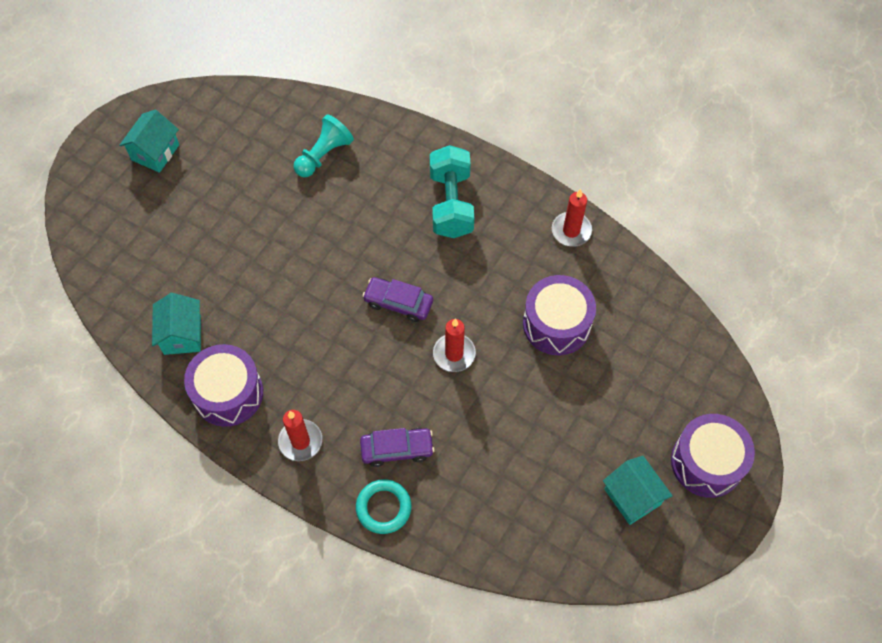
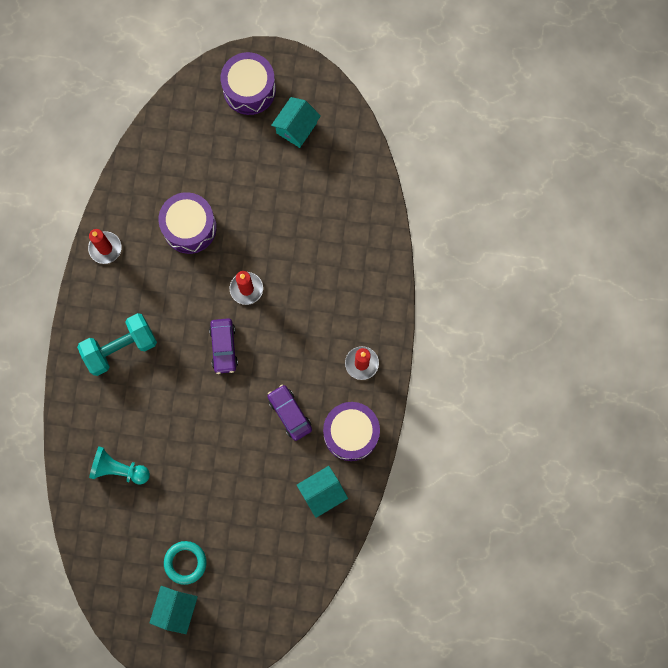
camera: 115 degrees left, 15 degrees up
turquoise house [119,110,179,173] -> turquoise house turned 75 degrees counterclockwise [149,586,198,634]
turquoise ring [356,479,411,534] -> turquoise ring moved to [164,541,207,585]
purple car [360,428,435,467] -> purple car moved to [267,385,312,441]

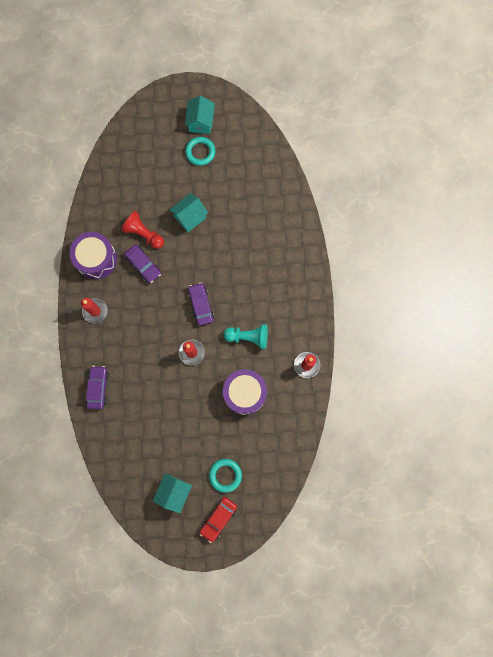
camera: 170 degrees right, 0 degrees up
turquoise dumbbell [77,313,157,376] -> none
turquoise pawn [89,446,150,484] -> turquoise pawn moved to [223,324,268,349]
purple drum [221,52,276,115] -> red car [200,497,237,543]
turquoise house [297,466,348,518] -> turquoise house moved to [170,193,208,232]
none -> purple car [86,366,109,409]
none -> red pawn [121,211,164,249]
none -> turquoise ring [209,459,242,493]

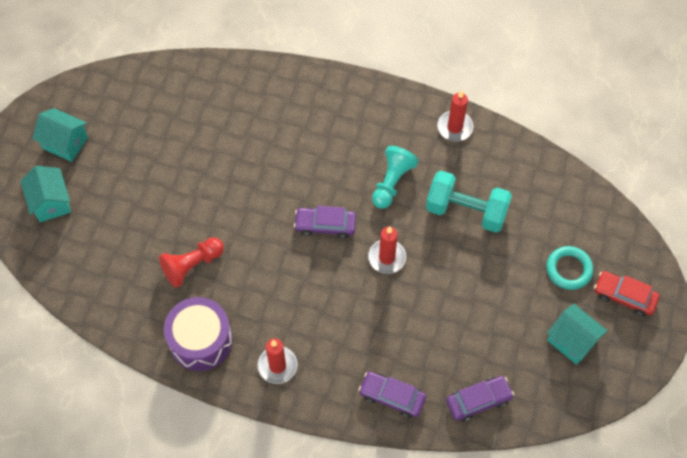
camera: 70 degrees left, 15 degrees down
purple car [124,245,161,283] -> purple car moved to [446,376,514,422]
turquoise house [170,193,208,232] -> turquoise house moved to [20,166,71,222]
turquoise ring [185,137,216,166] -> none
red car [200,497,237,543] -> red car turned 150 degrees clockwise [594,271,660,317]
purple drum [223,369,267,415] -> turquoise dumbbell [426,171,512,233]

